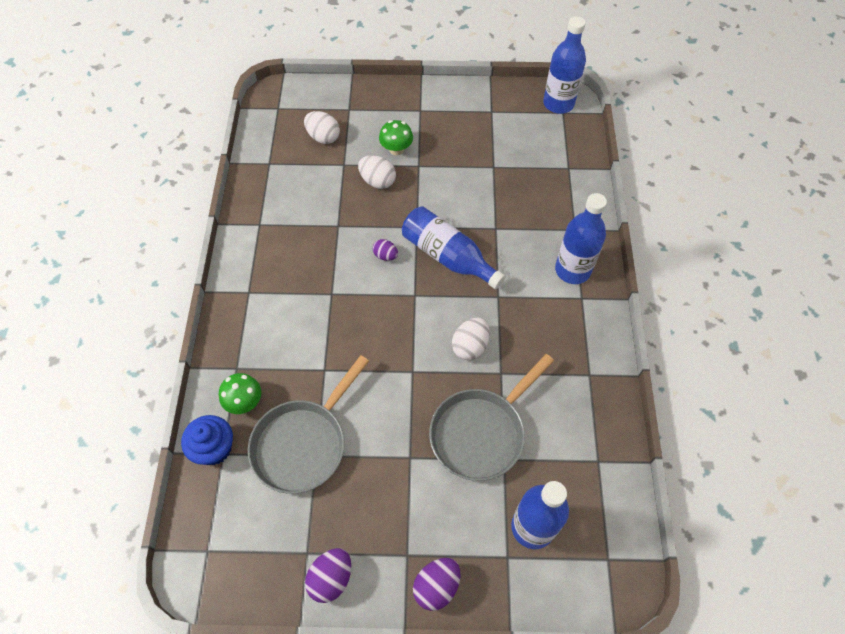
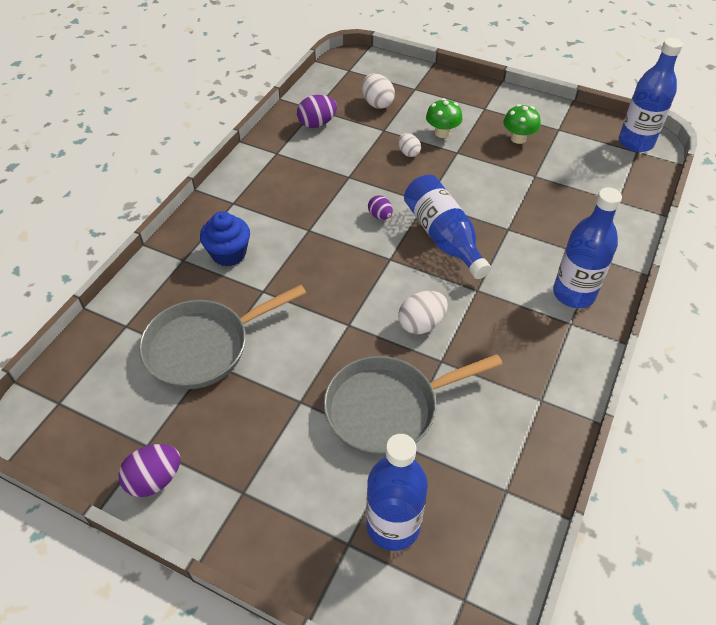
camera: 25 degrees right, 10 degrees down
blue cupcake [181,415,233,465] -> blue cupcake moved to [200,211,250,267]
green mushroom [219,373,261,414] -> green mushroom moved to [503,104,541,144]
white egg [358,155,396,189] -> white egg [398,133,421,157], size x0.64
purple egg [413,558,460,611] -> purple egg moved to [297,95,337,128]

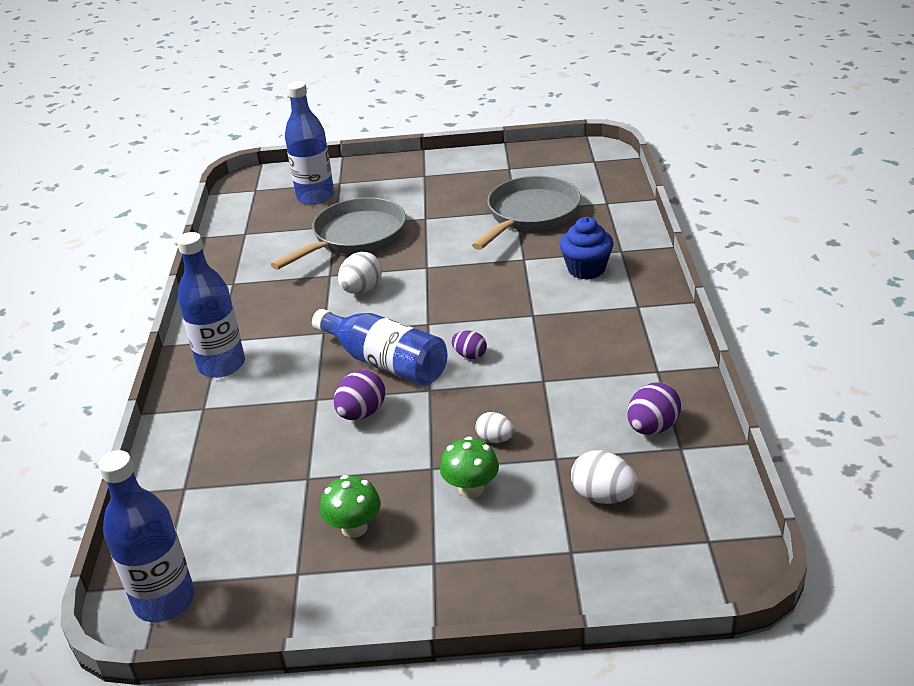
camera: 155 degrees right, 15 degrees down
purple egg [118,444,181,497] -> purple egg moved to [334,370,385,420]

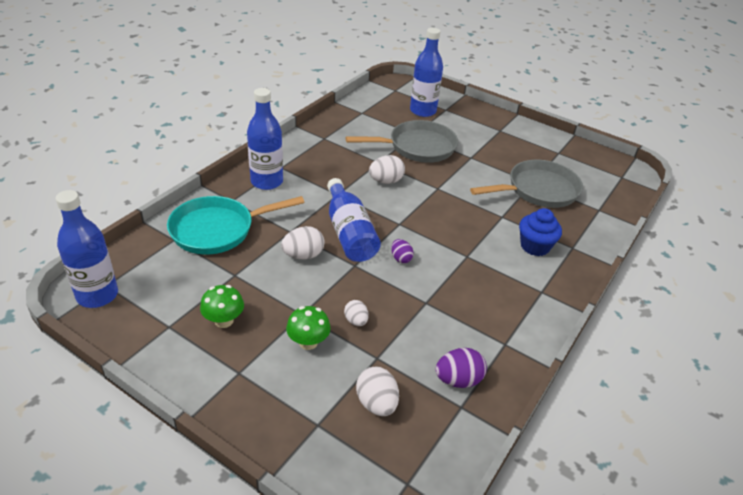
camera: 30 degrees right, 5 degrees up
purple egg [334,370,385,420] -> white egg [281,226,325,259]
none -> turquoise pan [167,196,304,255]

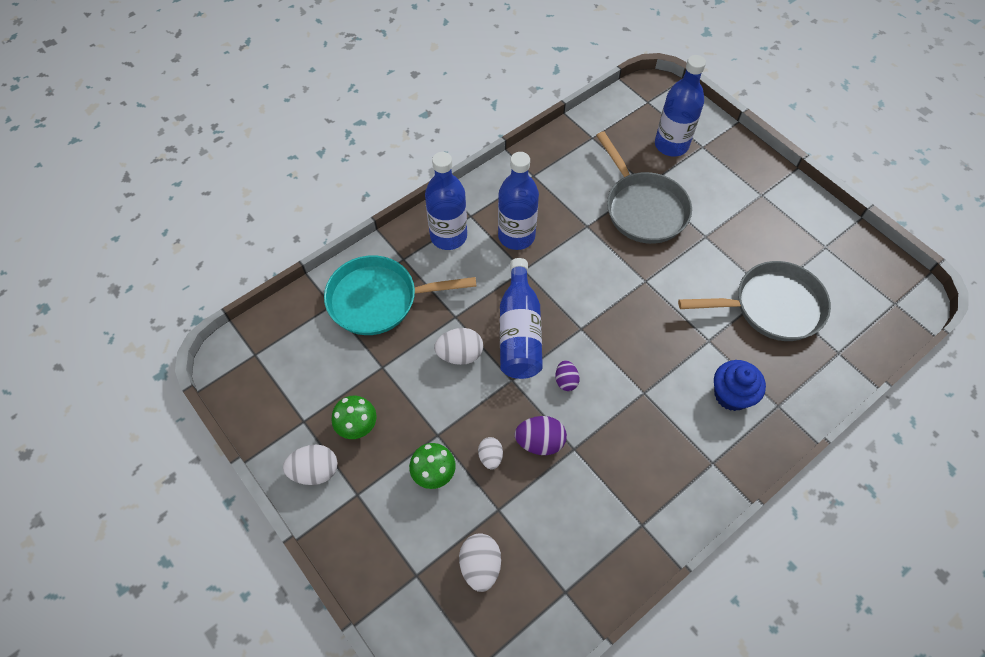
camera: 20 degrees right, 20 degrees up
blue bottle [56,190,118,308] -> blue bottle moved to [498,152,539,250]
grey pan [346,120,458,163] -> grey pan turned 60 degrees clockwise [596,131,692,244]
white egg [369,155,405,184] -> white egg moved to [283,445,338,485]
purple egg [436,348,487,388] -> purple egg moved to [515,416,567,455]

